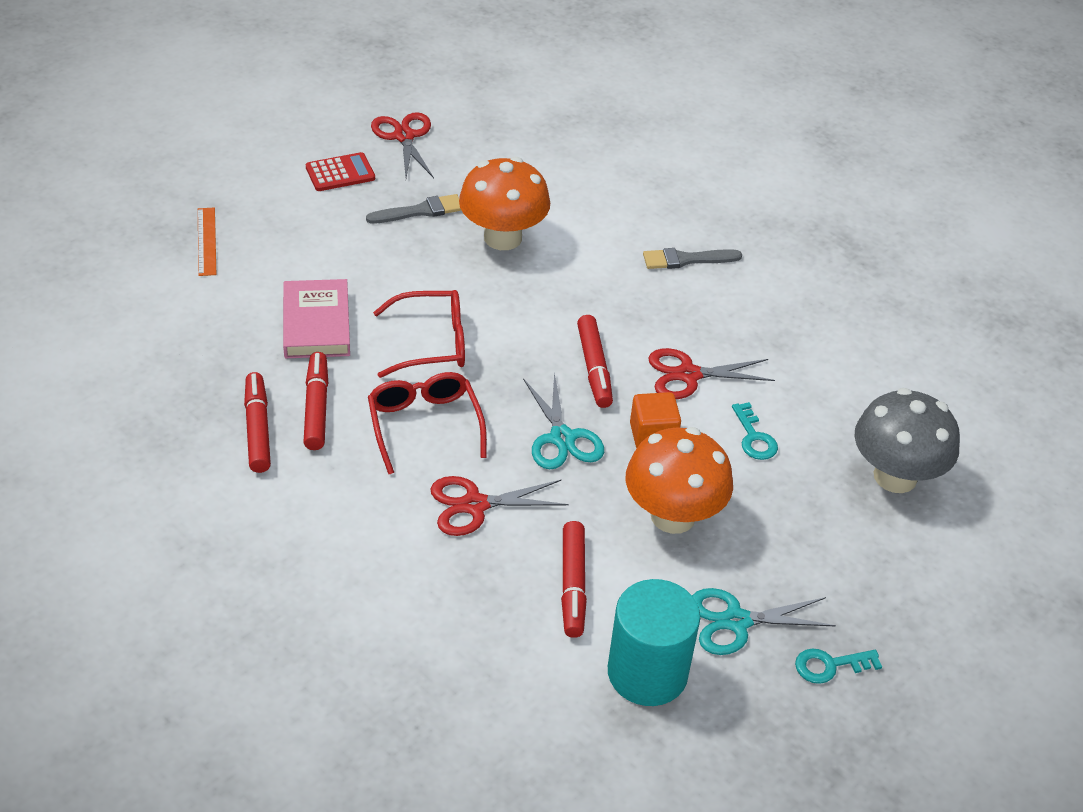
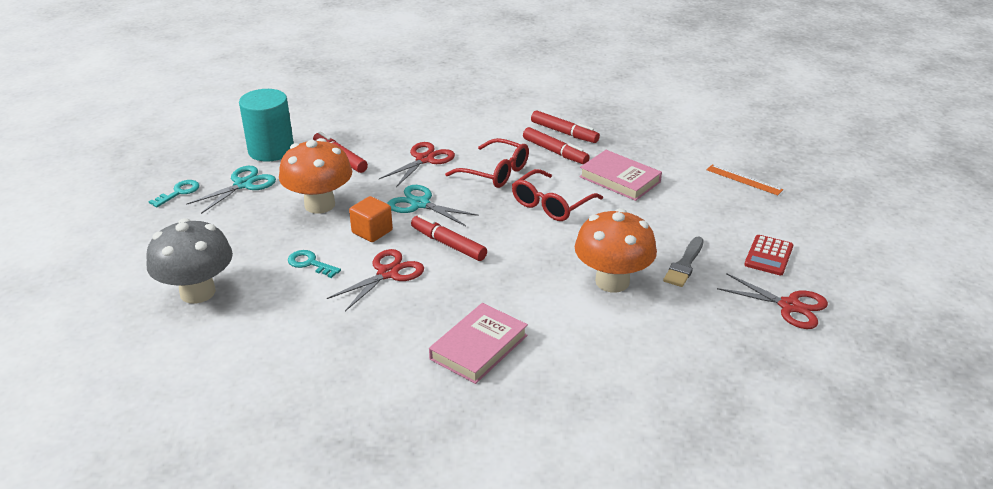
camera: 140 degrees right, 10 degrees down
grey brush [643,248,742,269] -> pink book [429,303,528,384]

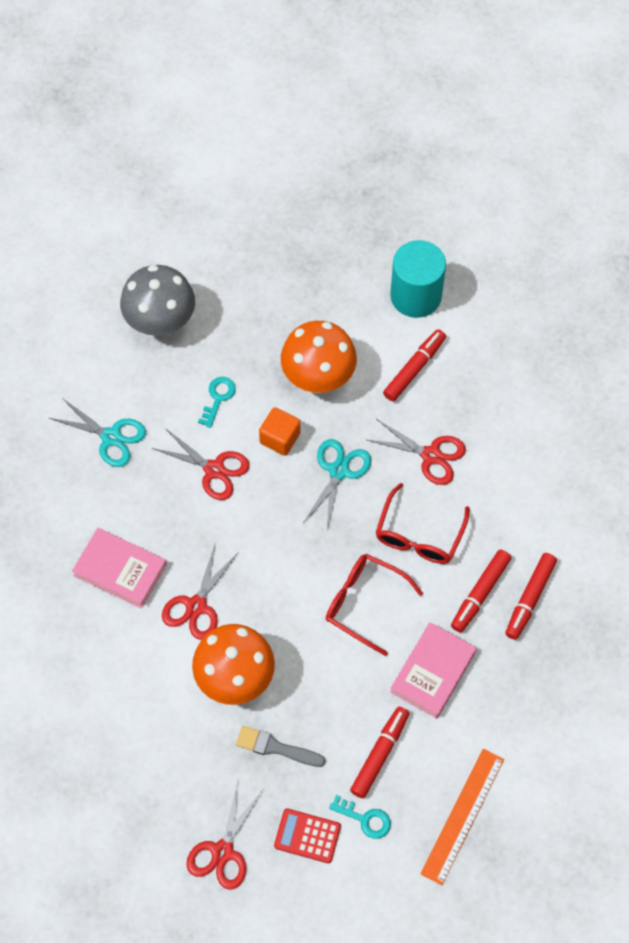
camera: 80 degrees right, 30 degrees up
turquoise key [149,180,199,207] -> turquoise key moved to [329,795,391,839]
turquoise scissors [186,166,276,214] -> turquoise scissors moved to [49,398,146,467]
red marker [411,215,487,261] -> red marker moved to [350,707,409,799]
orange ruler [706,164,783,195] -> orange ruler [421,749,504,885], size x1.51
none -> red scissors [162,545,239,640]

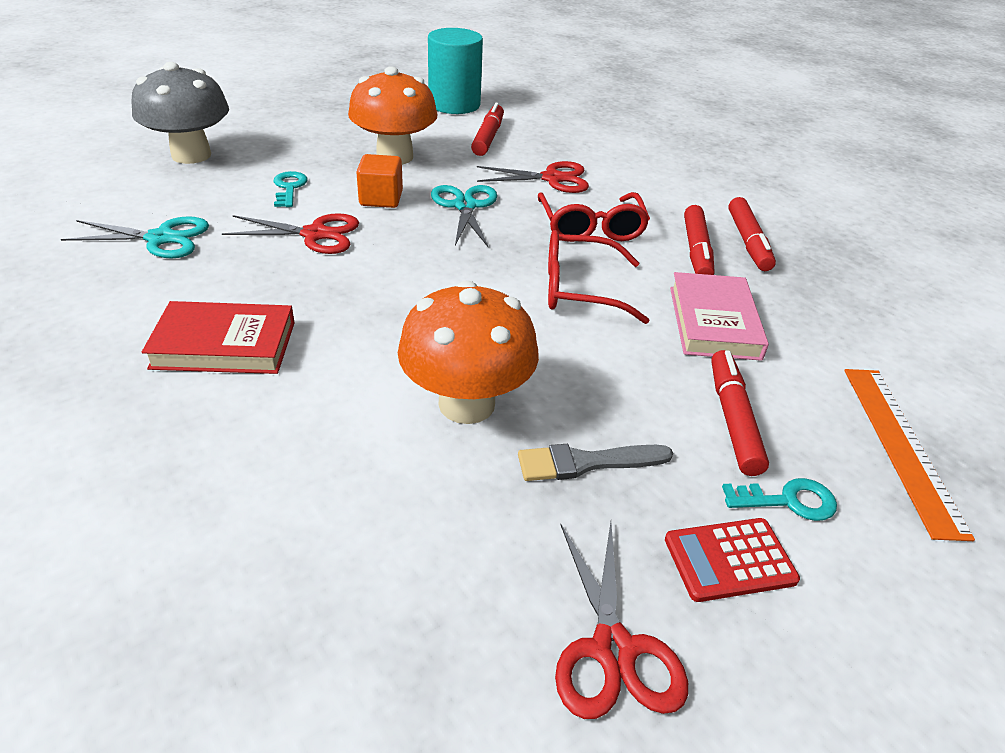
camera: 30 degrees left, 25 degrees down
pink book [72,528,167,609] -> red book [142,301,295,374]
red scissors [162,545,239,640] -> none

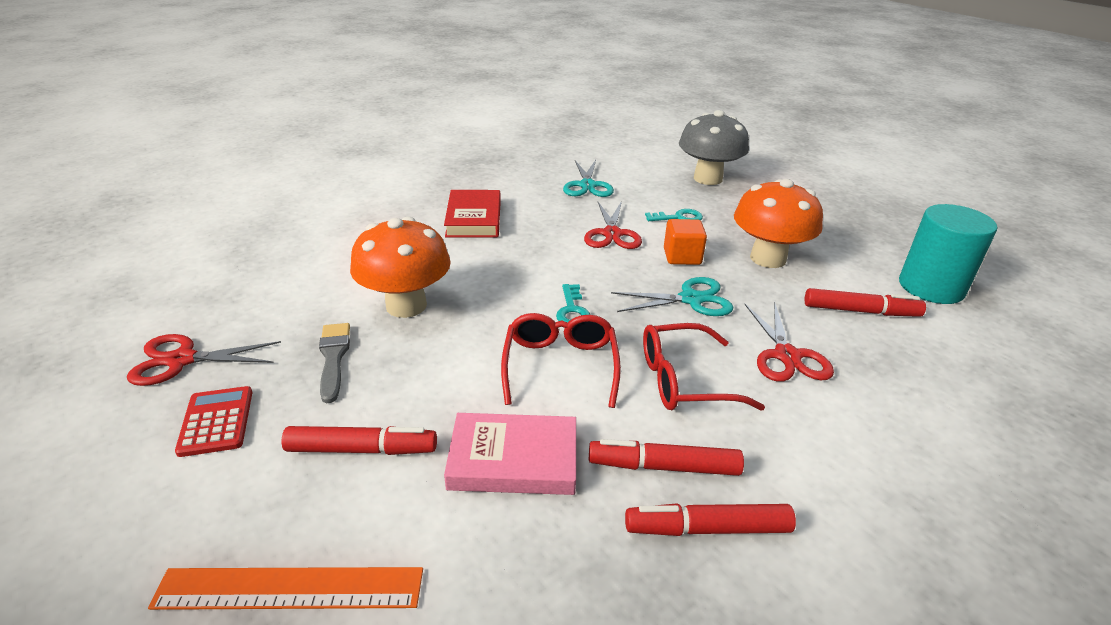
camera: 90 degrees right, 5 degrees down
turquoise key [722,478,837,521] -> turquoise key moved to [556,284,590,323]

